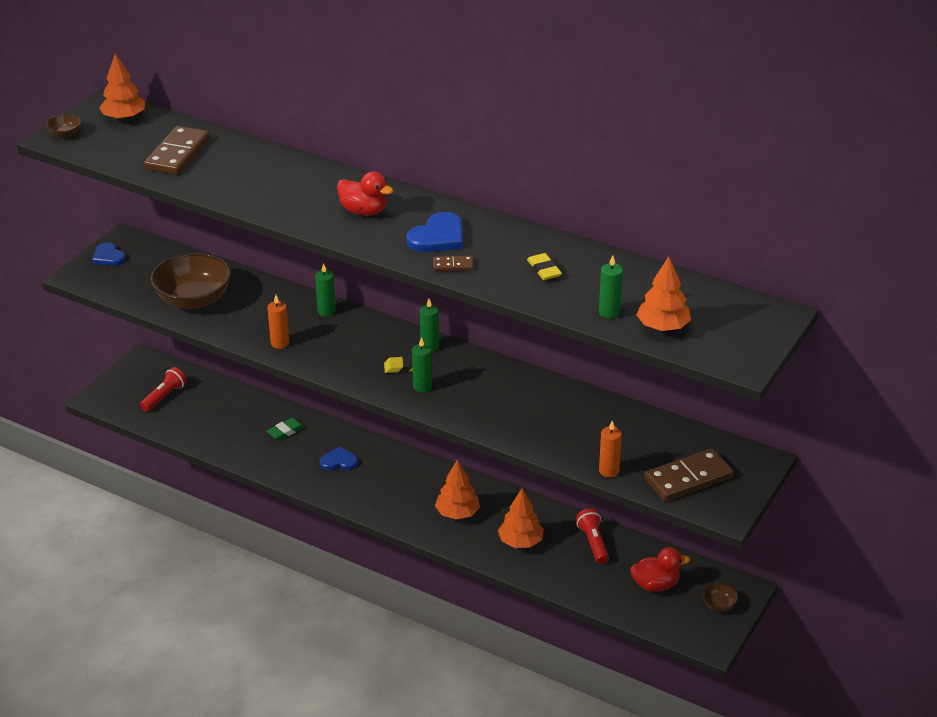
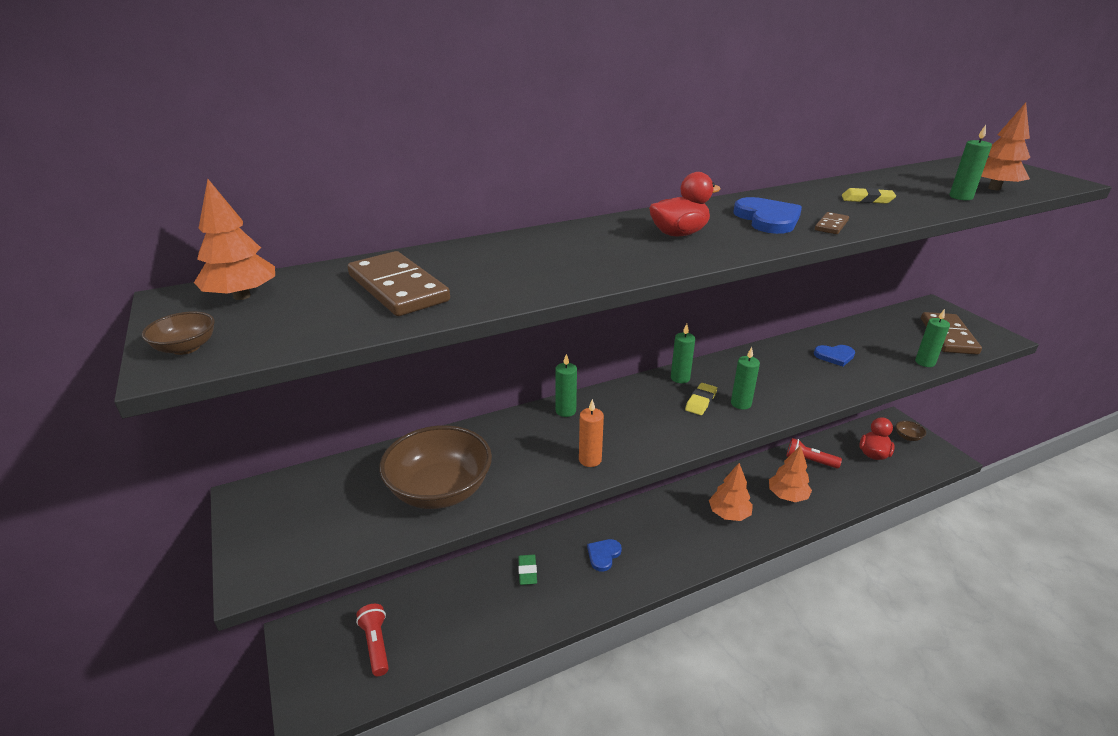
camera: 55 degrees left, 5 degrees down
blue heart [92,242,126,266] -> blue heart moved to [814,345,855,366]
orange candle [599,421,622,477] -> green candle [915,309,950,367]

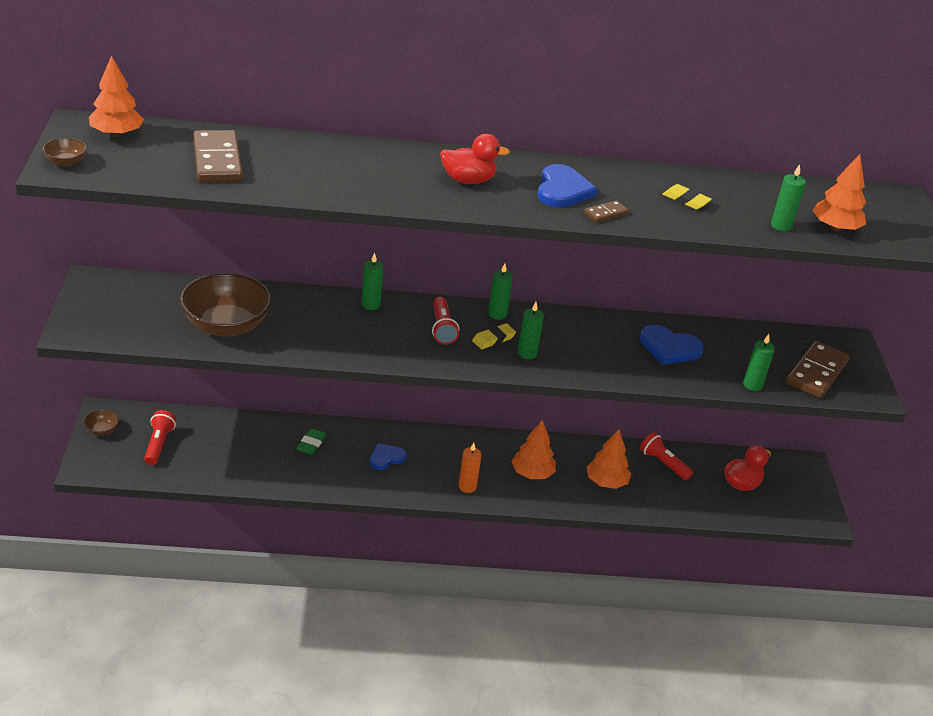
camera: 20 degrees right, 5 degrees up
orange candle [579,399,604,467] -> orange candle moved to [458,443,482,493]
blue heart [814,345,855,366] -> blue heart [640,325,703,365], size x1.51
brown bowl [896,421,926,441] -> brown bowl moved to [83,410,119,436]
none -> red flashlight [432,297,459,345]

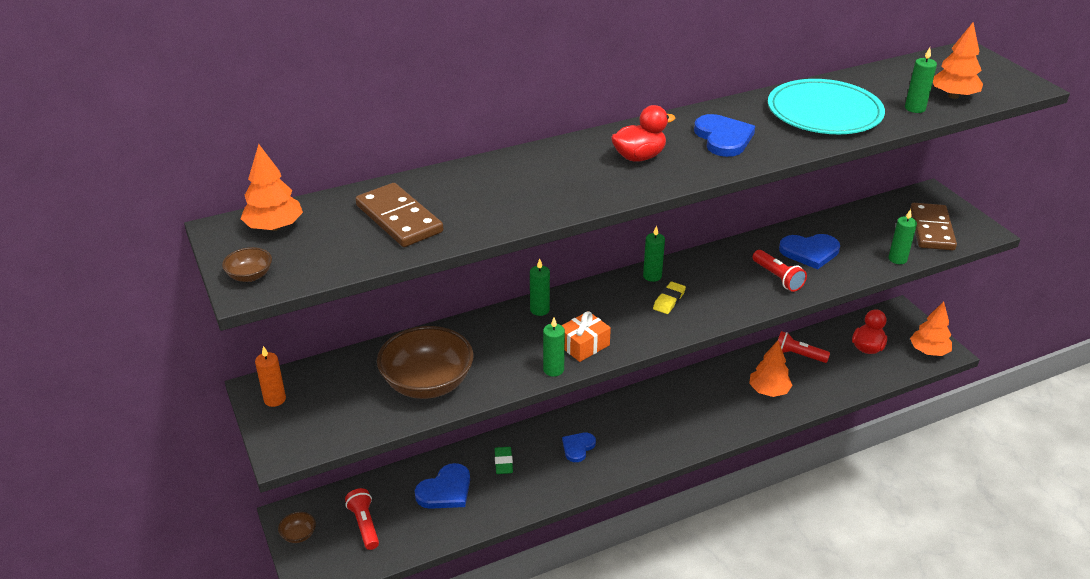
camera: 20 degrees left, 0 degrees up
red flashlight [432,297,459,345] -> red flashlight moved to [753,250,807,292]
orange candle [458,443,482,493] -> orange candle moved to [255,346,286,407]
orange tree [511,420,556,479] -> orange tree moved to [910,301,952,356]
green candle [518,302,544,359] -> green candle moved to [543,317,565,377]
brown domino [584,200,629,223] -> none
yellow eraser [662,184,712,210] -> turquoise plate [768,79,885,134]
none -> blue heart [415,463,470,509]
none -> orange gift [561,311,611,362]

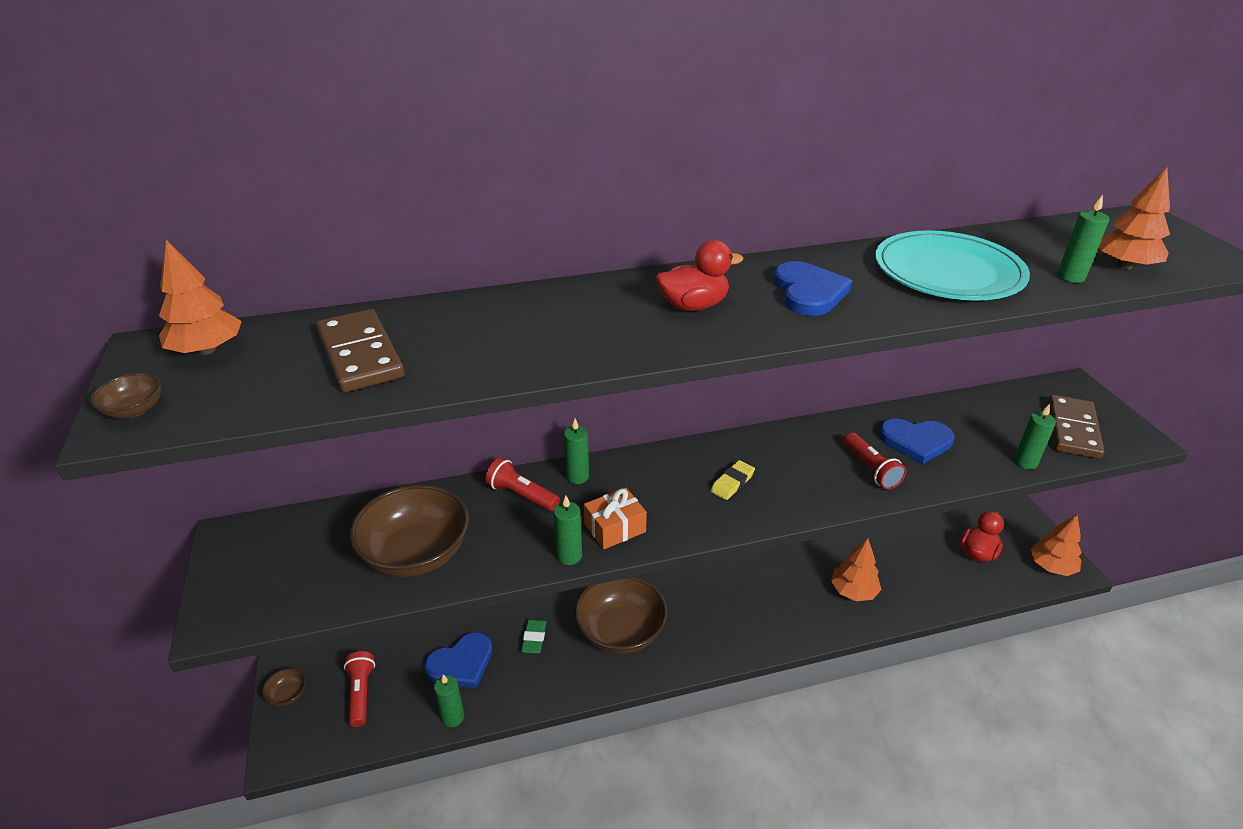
camera: 10 degrees right, 0 degrees up
orange candle [255,346,286,407] -> none
blue heart [562,433,596,462] -> brown bowl [575,576,667,654]
green candle [643,225,665,282] -> green candle moved to [434,674,464,727]
red flashlight [778,331,830,363] -> red flashlight moved to [485,458,560,511]

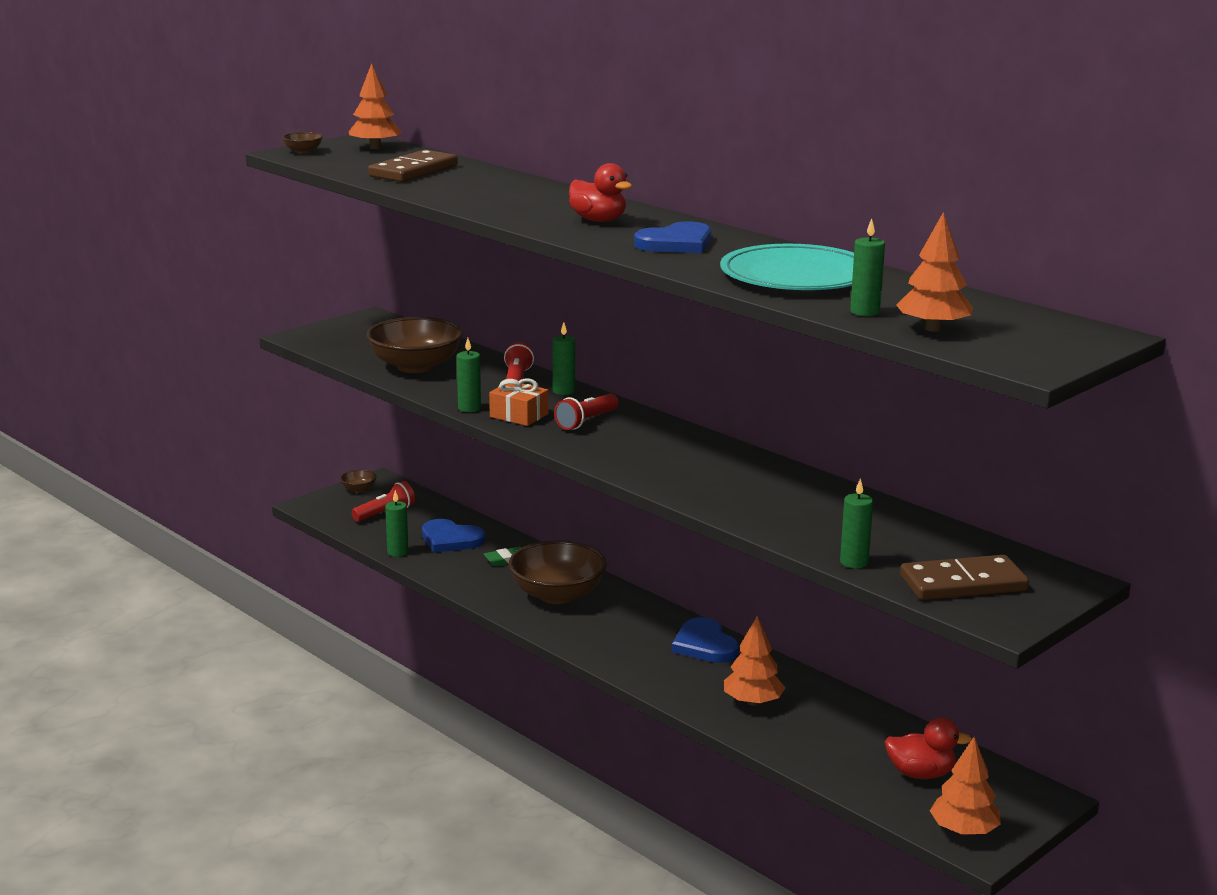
camera: 60 degrees right, 15 degrees down
yellow eraser [710,460,755,500] -> none
red flashlight [844,433,906,490] -> red flashlight moved to [554,394,619,430]
blue heart [879,419,954,464] -> blue heart moved to [672,617,739,663]

